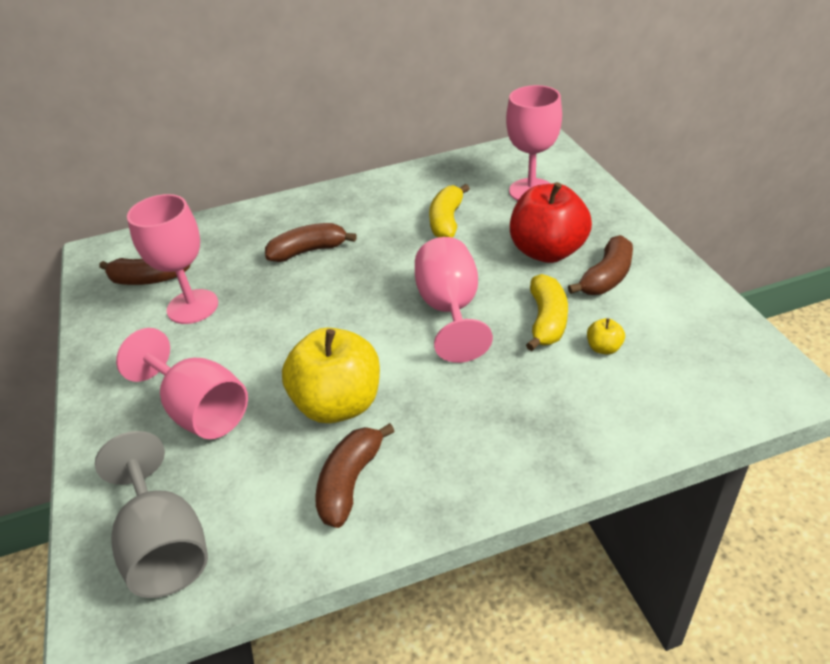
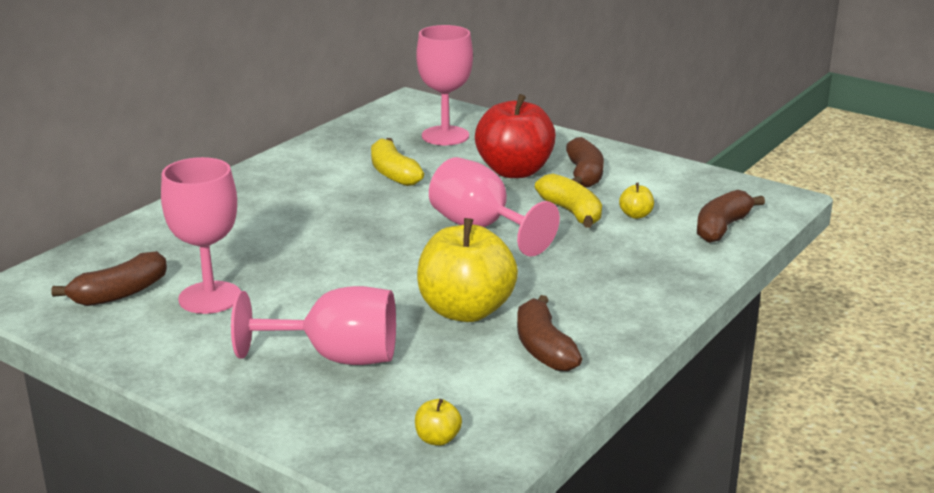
camera: 40 degrees left, 15 degrees down
grey goblet [95,431,208,598] -> yellow apple [415,399,462,446]
brown banana [265,223,357,262] -> brown banana moved to [697,190,765,243]

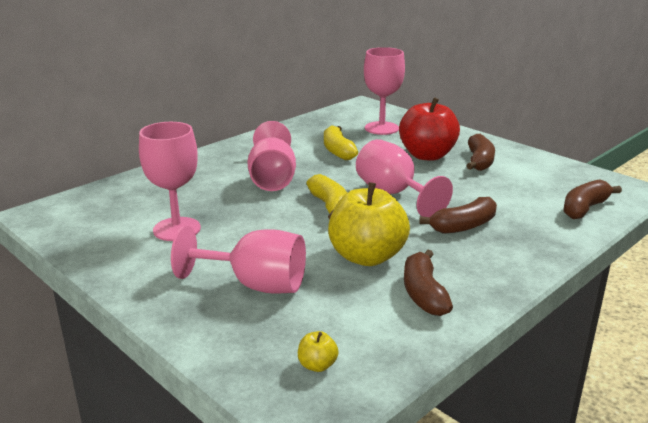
camera: 10 degrees right, 0 degrees up
brown banana [51,251,167,306] -> brown banana moved to [419,197,497,234]
yellow banana [535,174,602,228] -> yellow banana moved to [306,174,347,219]
yellow apple [619,183,654,219] -> none
none -> pink goblet [248,121,296,191]

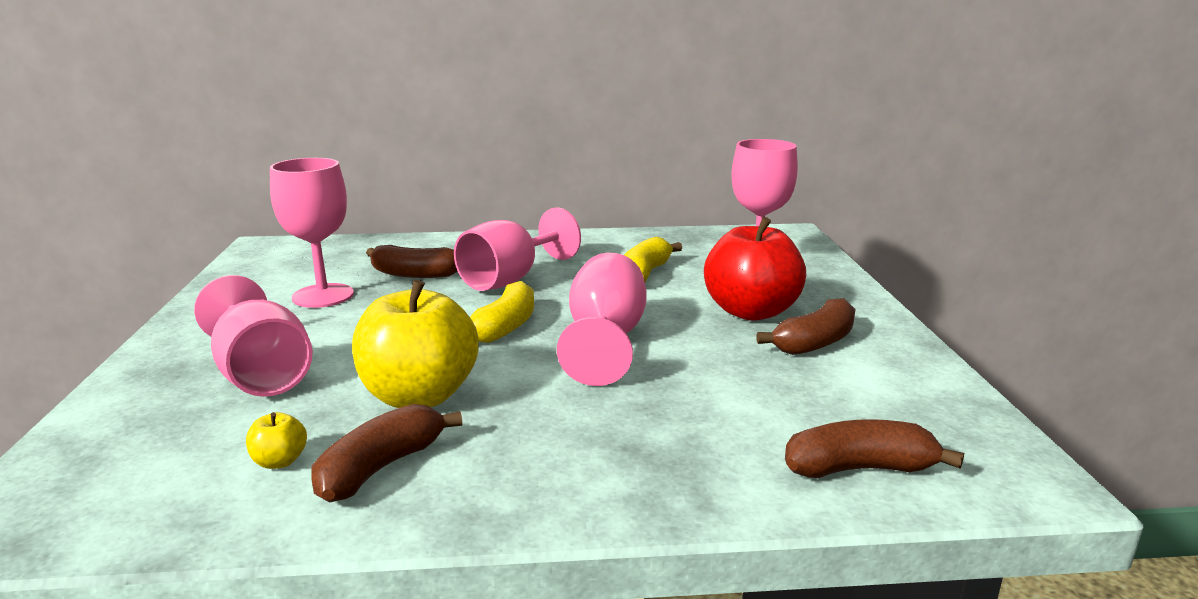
camera: 40 degrees right, 5 degrees down
yellow apple [298,331,339,372] -> yellow apple moved to [246,412,307,469]
brown banana [419,197,497,234] -> brown banana moved to [366,245,458,278]

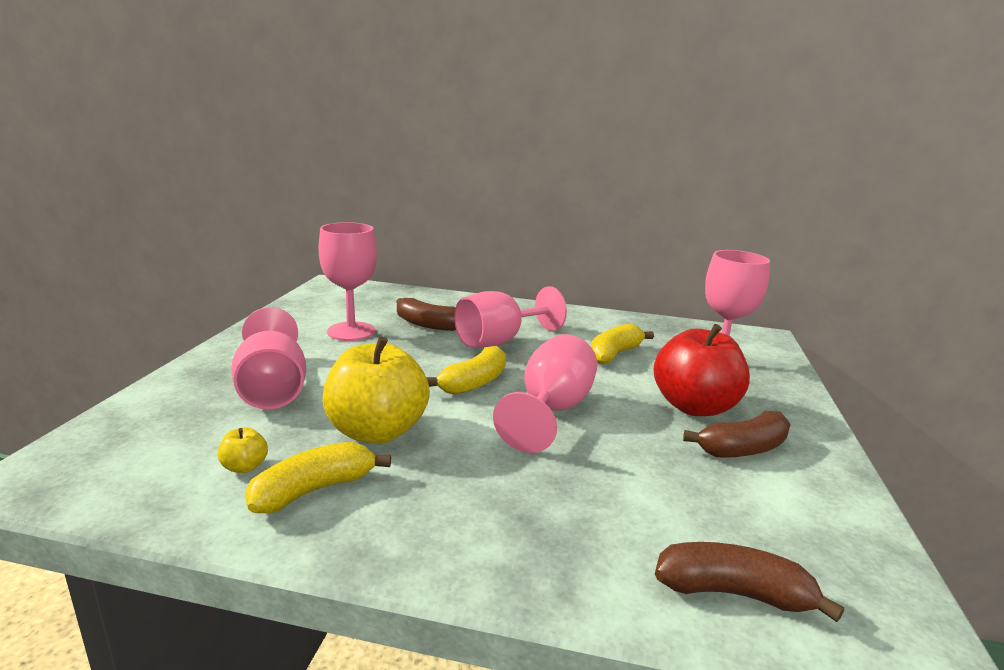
camera: 15 degrees right, 0 degrees up
brown banana [311,404,462,503] -> yellow banana [245,442,391,513]

